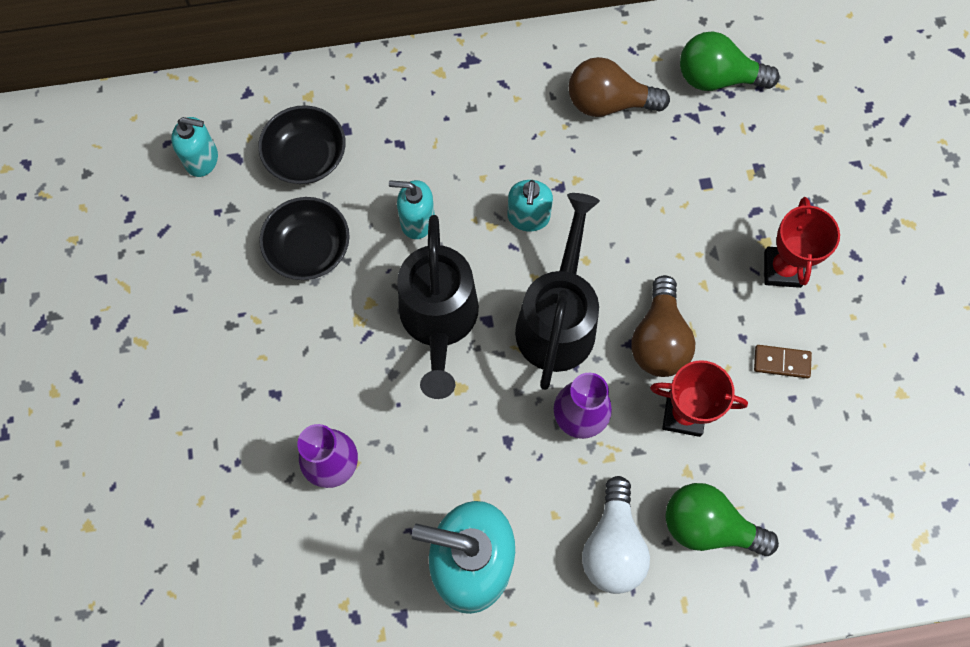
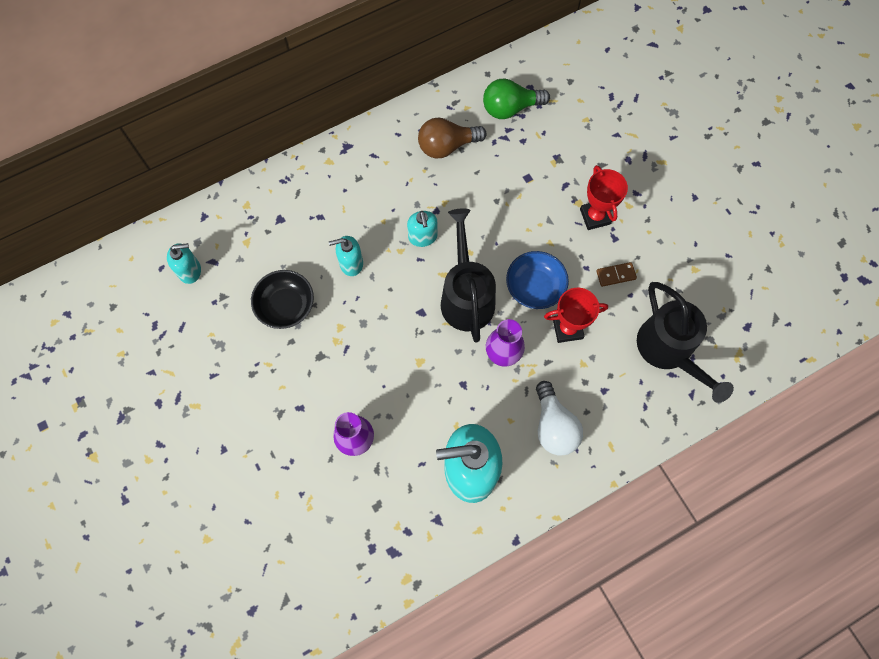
camera: 20 degrees left, 0 degrees up
black bowl [258,105,346,184] -> none
black watering can [397,215,479,399] -> black watering can moved to [637,282,734,403]
brown light bulb [631,275,696,377] -> blue bowl [506,251,569,309]
green light bulb [665,483,779,556] -> none

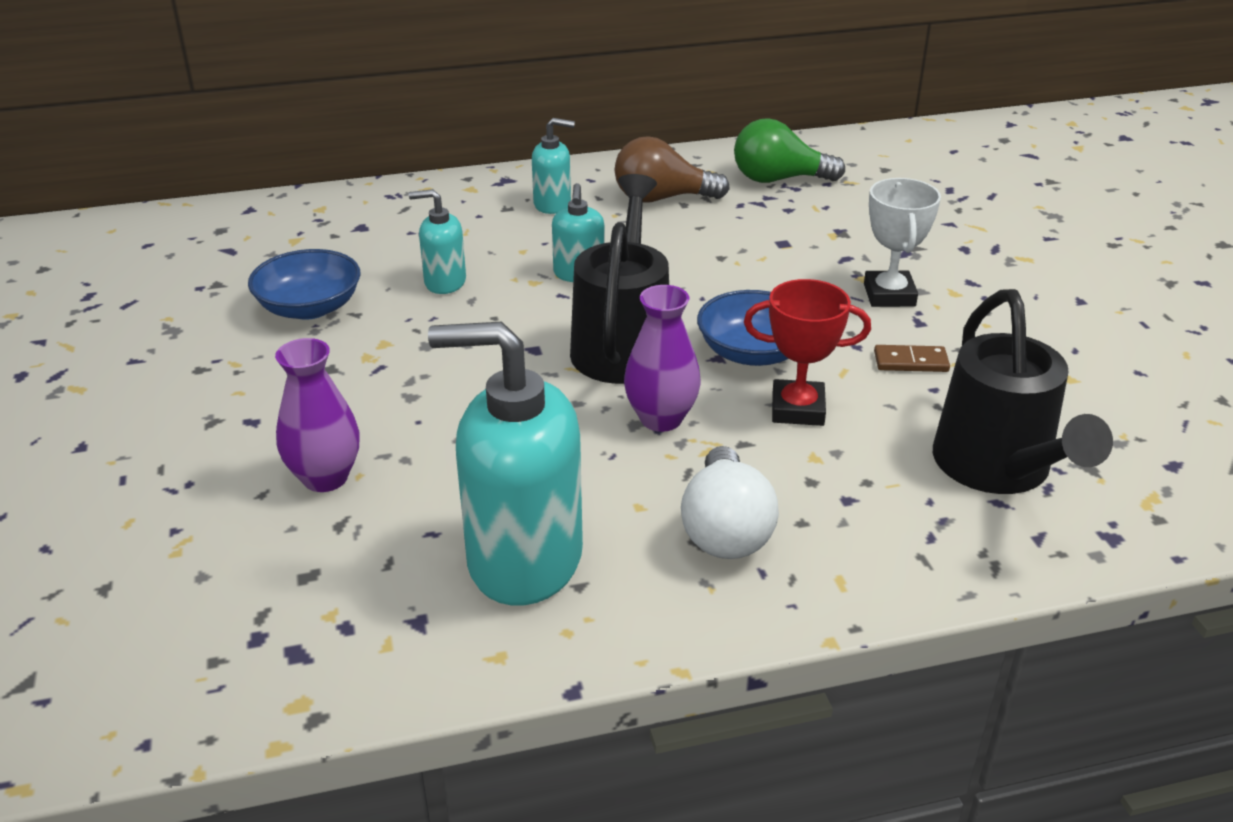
camera: 15 degrees right, 35 degrees down
turquoise soap dispenser [167,243,201,284] -> turquoise soap dispenser moved to [532,118,575,214]
black bowl [251,270,314,329] -> blue bowl [248,249,361,320]
red trophy [580,165,628,230] -> white trophy [864,178,941,307]

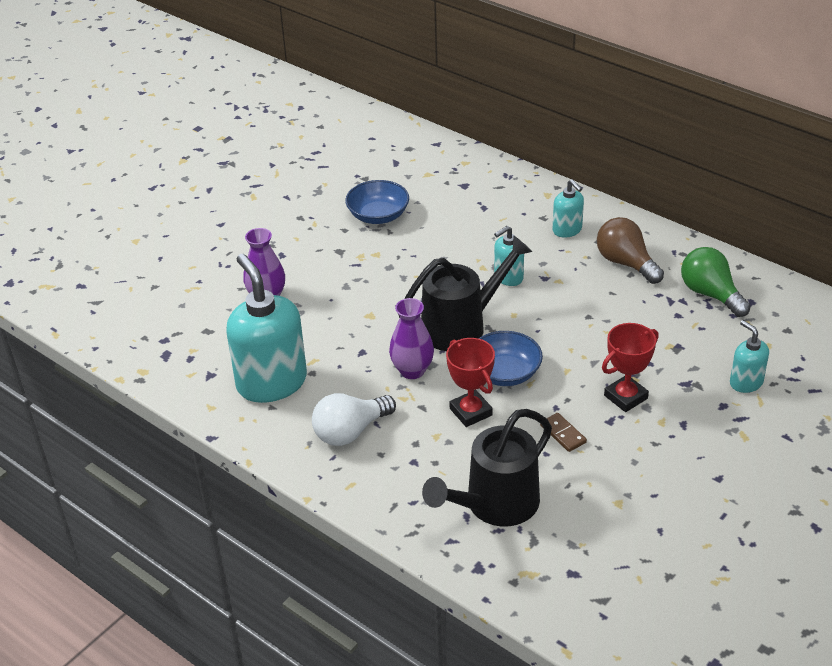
camera: 55 degrees right, 5 degrees up
turquoise soap dispenser [409,189,466,294] -> turquoise soap dispenser moved to [730,320,769,393]
white trophy [864,178,941,307] -> red trophy [602,323,659,412]

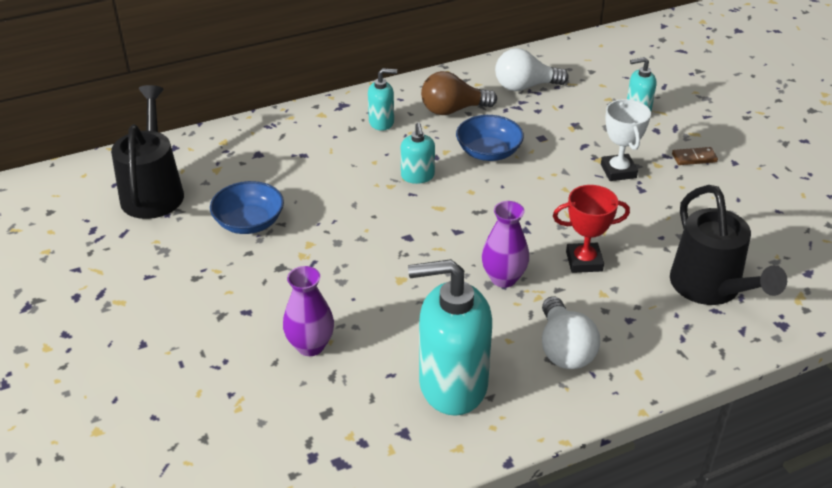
camera: 65 degrees left, 0 degrees up
black watering can [399,236,532,351] -> black watering can moved to [111,85,184,219]
blue bowl [479,331,543,386] -> blue bowl moved to [456,115,524,161]
brown domino [540,413,587,452] -> brown domino moved to [672,147,718,165]
red trophy [602,323,659,412] -> white trophy [601,99,651,181]
green light bulb [681,247,751,317] -> white light bulb [495,48,569,91]

